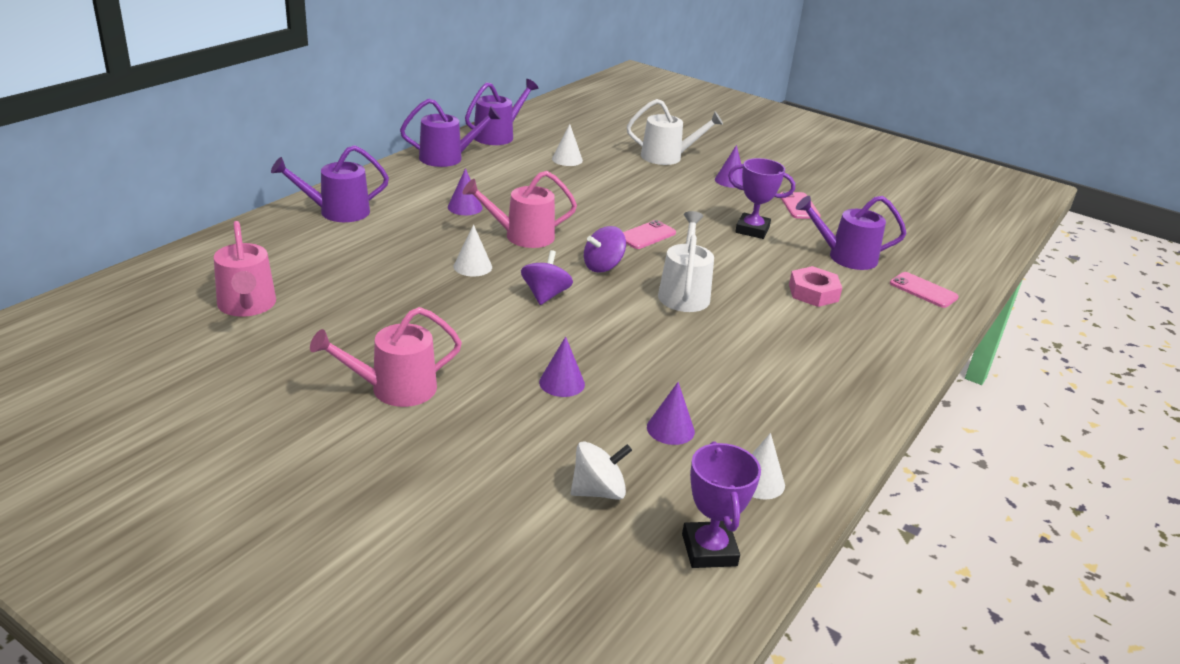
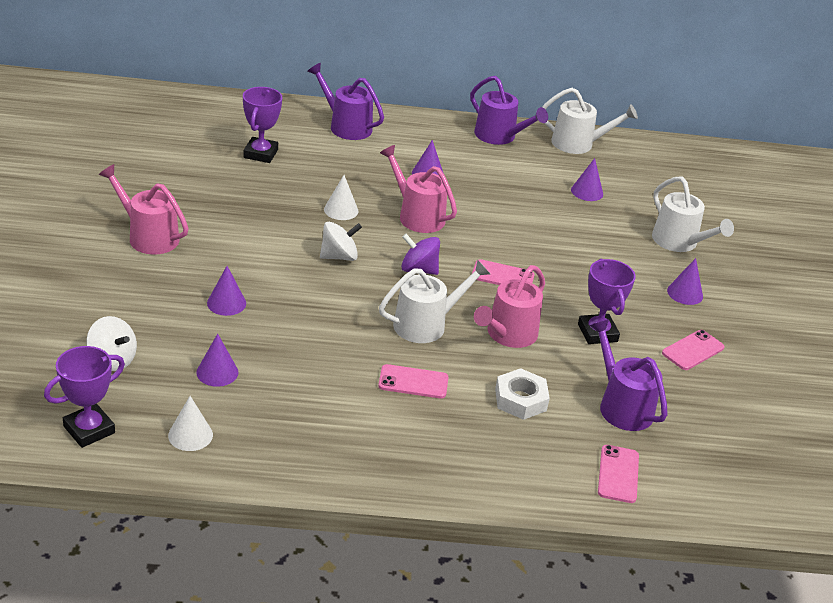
camera: 55 degrees right, 5 degrees up
pink watering can [214,221,276,317] -> pink watering can moved to [474,265,545,348]
purple watering can [465,79,538,145] -> white watering can [542,88,638,154]
purple spinning top [521,250,573,305] -> white spinning top [320,222,362,261]
white cone [552,124,583,166] -> purple cone [571,158,603,201]
pink nut [789,266,842,307] -> white nut [495,368,550,420]
none -> purple trophy [243,87,282,163]
none -> pink phone [378,364,448,398]

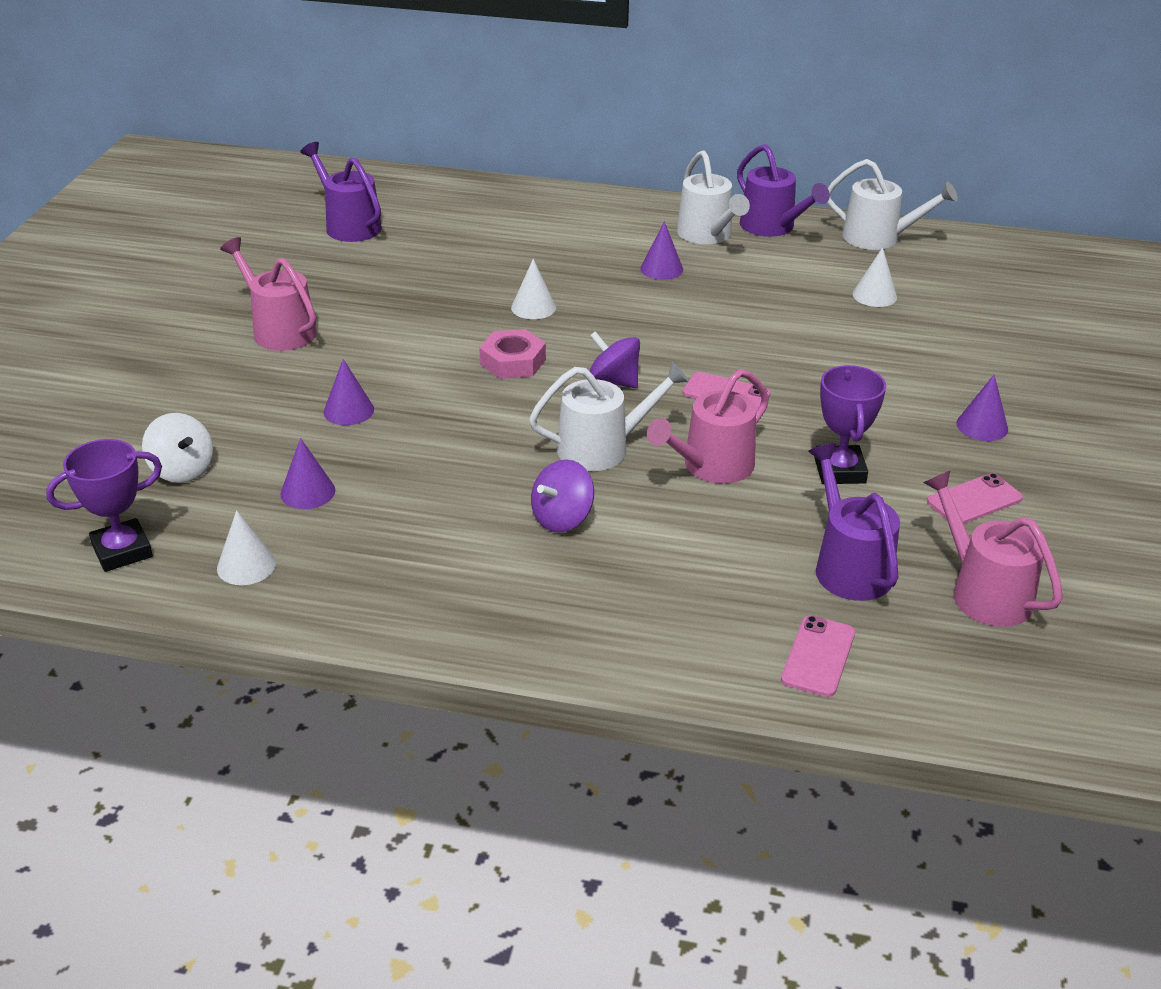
camera: 15 degrees right, 0 degrees up
purple trophy [243,87,282,163] -> none
purple watering can [307,63,384,140] -> purple watering can moved to [300,142,382,242]
white spinning top [320,222,362,261] -> pink nut [479,329,546,379]
pink phone [378,364,448,398] -> purple spinning top [531,459,594,532]
pink watering can [380,145,457,233] -> pink watering can moved to [923,470,1063,627]
white nut [495,368,550,420] -> none
purple cone [571,158,603,201] -> white cone [853,247,897,307]
white watering can [652,177,734,252] -> white watering can moved to [677,151,750,244]

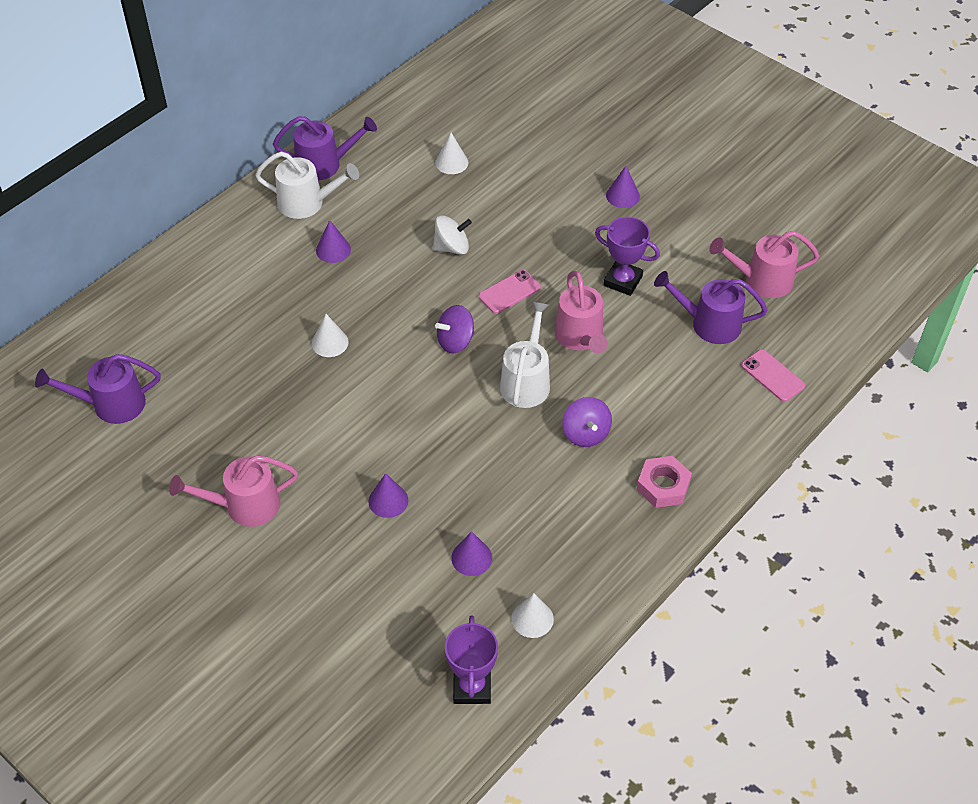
camera: 60 degrees left, 15 degrees up
white spinning top [142,413,213,483] -> white spinning top moved to [433,215,472,255]
pink nut [479,329,546,379] -> pink nut moved to [637,456,692,508]
white watering can [827,159,958,250] -> none
pink phone [927,473,1023,524] -> none

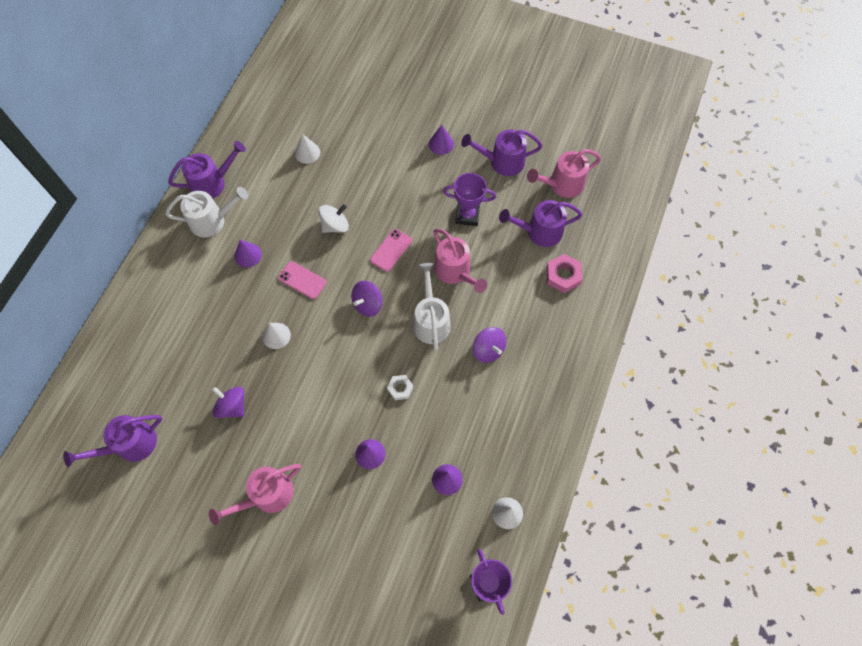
camera: 20 degrees left, 15 degrees up
pink nut [637,456,692,508] -> pink nut moved to [546,254,582,293]
pink phone [741,349,805,402] -> pink phone moved to [278,261,326,299]
none -> purple spinning top [212,387,244,418]
none -> white nut [387,375,413,400]
none -> purple watering can [461,130,543,176]

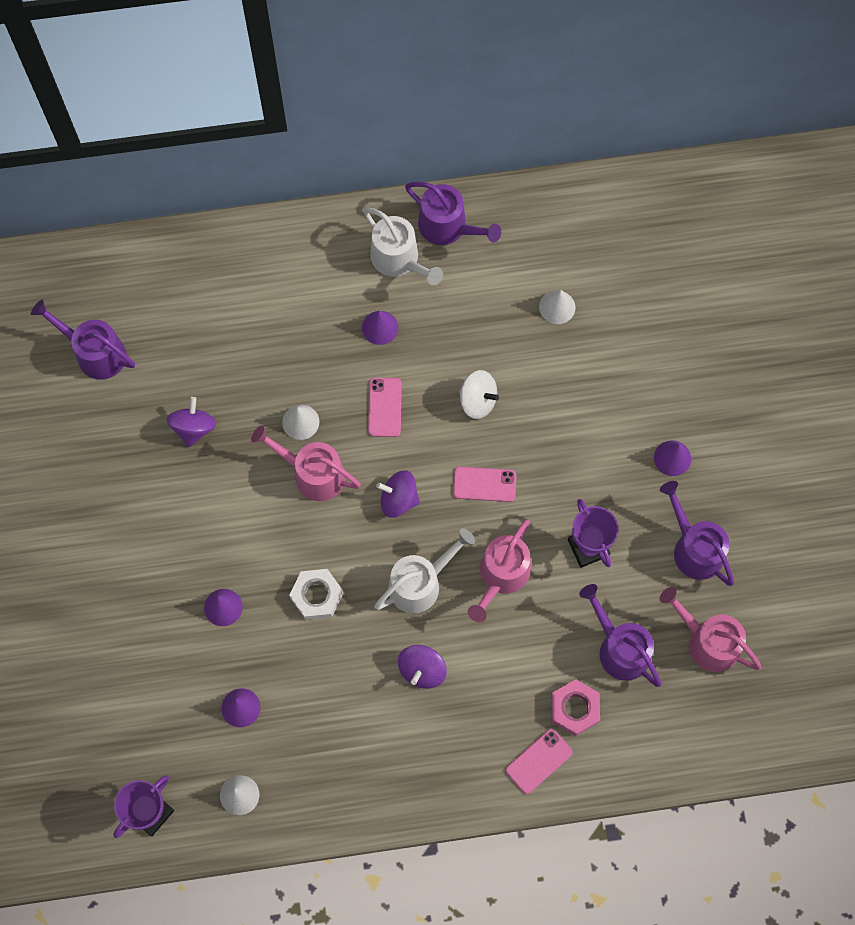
camera: 60 degrees right, 5 degrees up
pink watering can [209,464,301,525] -> pink watering can moved to [251,426,361,501]
white nut [387,375,413,400] -> white nut [289,569,343,620], size x1.55
none -> pink phone [505,729,573,794]

